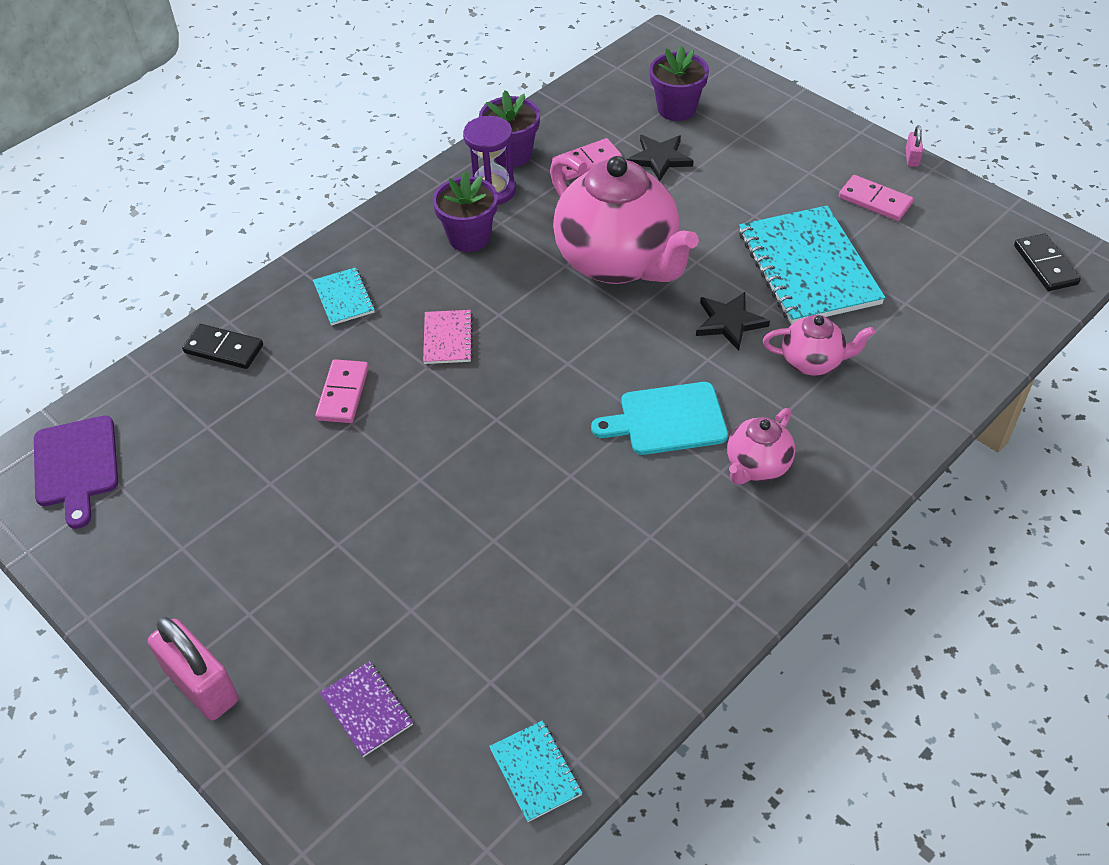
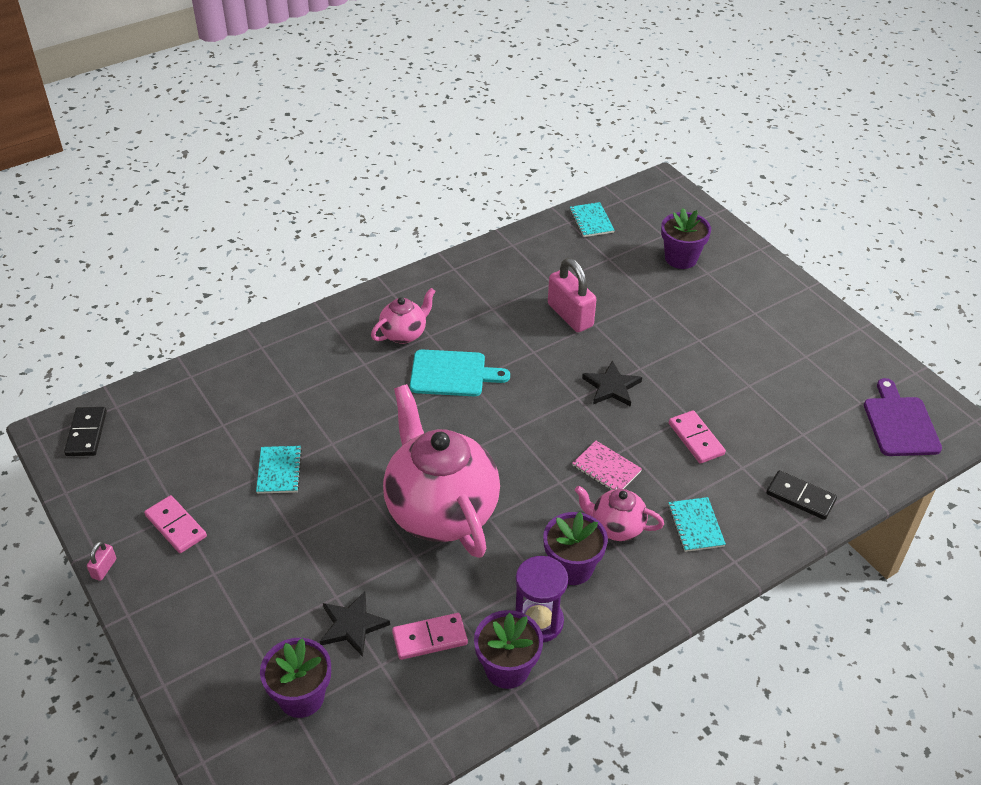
camera: 170 degrees left, 5 degrees down
pink padlock [148,617,238,720] -> pink padlock moved to [548,258,597,332]
pink domino [315,359,369,423] -> pink domino turned 45 degrees counterclockwise [669,410,726,464]
purple notebook [320,661,413,757] -> purple flower pot [661,208,711,269]
pink notebook [423,310,473,364] -> pink notebook turned 60 degrees counterclockwise [572,441,642,490]
black star [696,292,770,351] -> black star moved to [582,360,642,407]
turquoise notebook [739,206,885,325] -> turquoise notebook [256,446,302,494], size x0.46
pink teapot [763,315,875,376] -> pink teapot moved to [575,486,664,541]

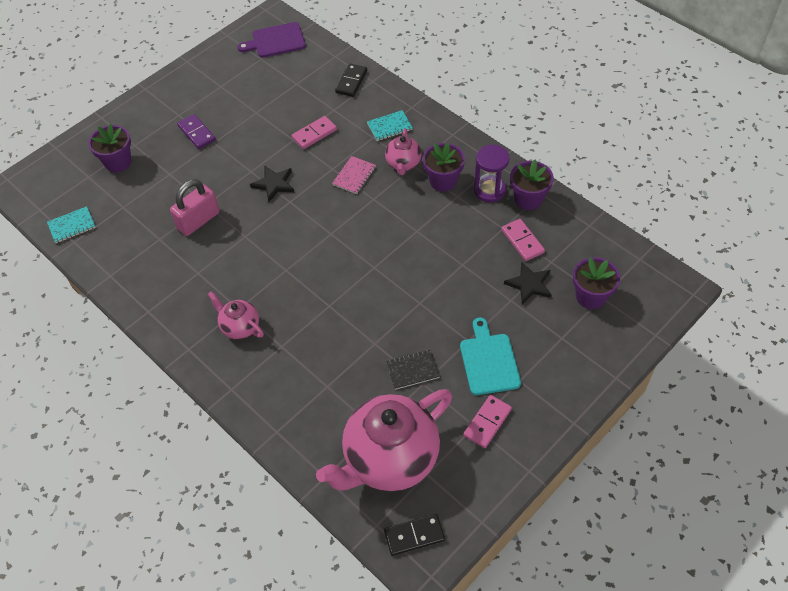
camera: 100 degrees left, 10 degrees up
pink padlock [87,541,116,581] -> none
turquoise notebook [256,446,302,494] -> black notebook [386,349,440,390]
pink teapot [383,384,500,558] -> pink teapot moved to [316,389,452,492]
turquoise cutting board [410,349,510,396] -> turquoise cutting board moved to [460,318,521,395]
none -> purple domino [177,114,216,149]

